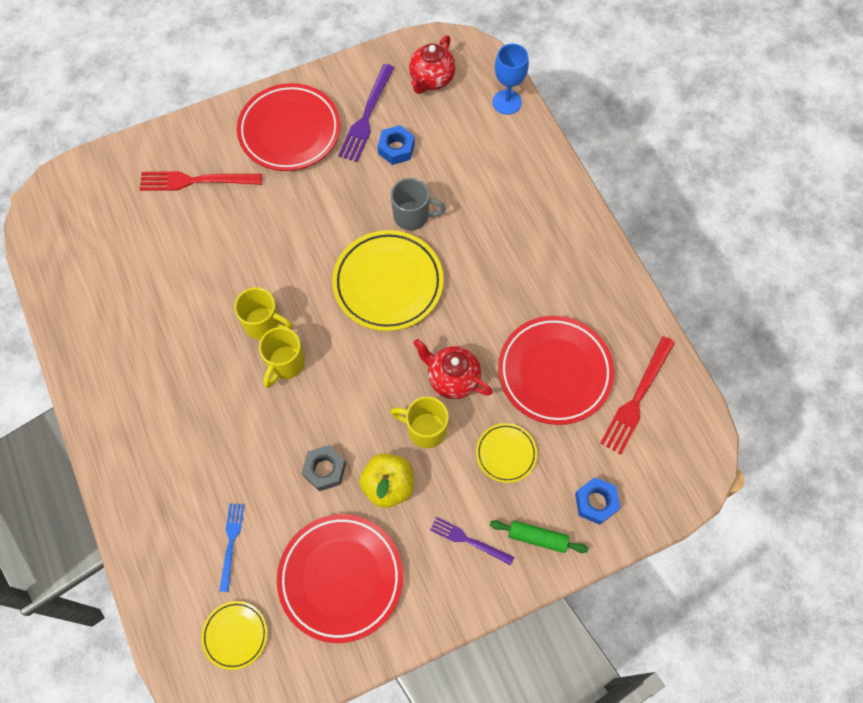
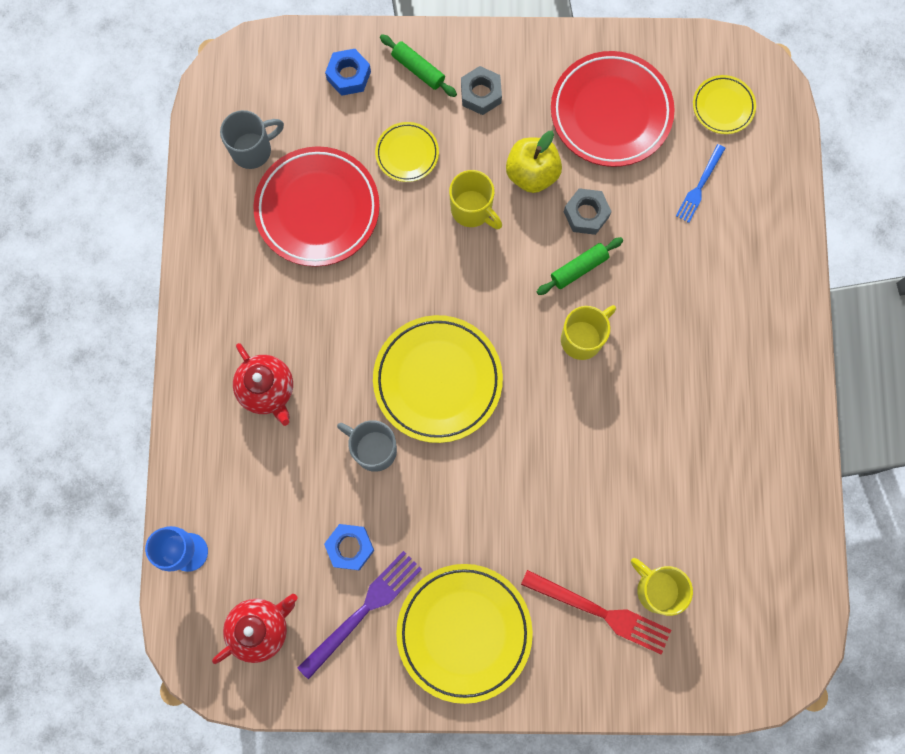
camera: 155 degrees left, 10 degrees up
yellow mug [234,287,293,340] -> yellow mug moved to [631,558,693,616]
red plate [237,83,340,171] -> yellow plate [396,564,533,704]
red teapot [413,339,492,399] -> red teapot moved to [233,343,293,426]
purple fork [430,517,514,565] -> grey nut [461,66,502,115]
red fork [600,336,675,455] -> grey mug [220,110,284,169]
none -> green rolling pin [537,237,623,295]

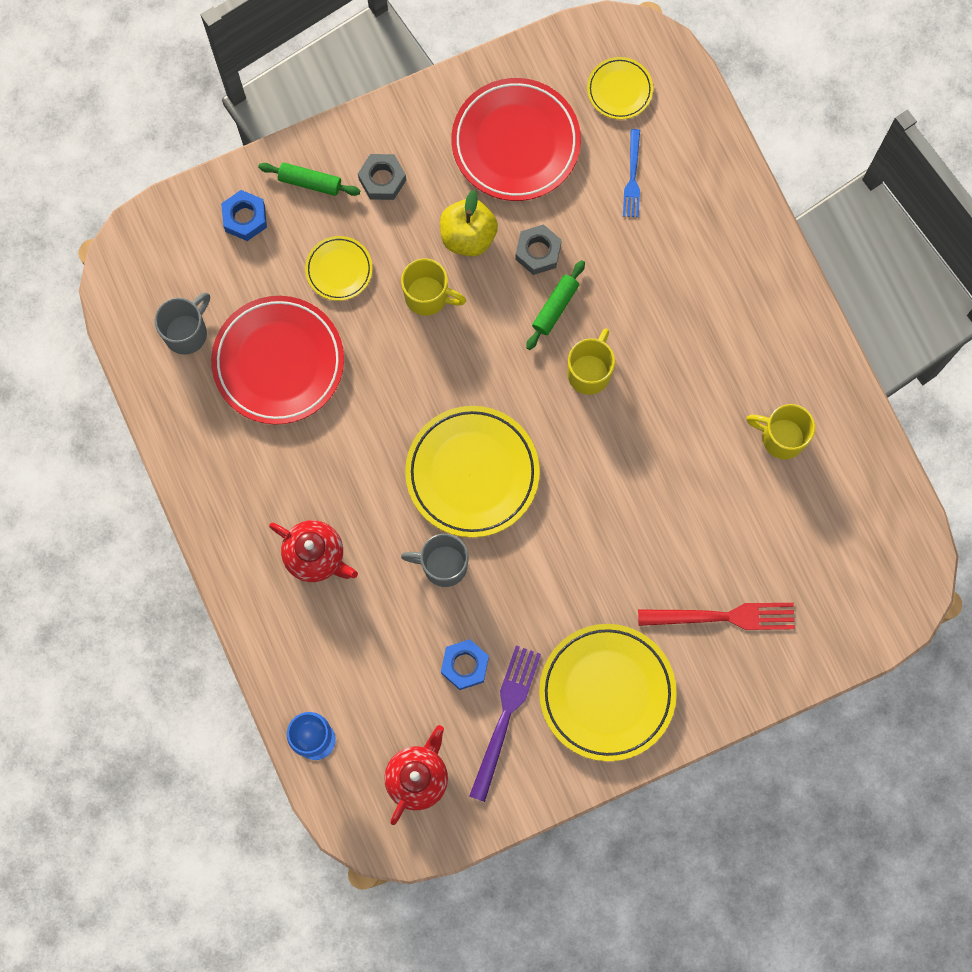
camera: 25 degrees left, 0 degrees up
yellow mug [631,558,693,616] -> yellow mug moved to [746,404,815,459]

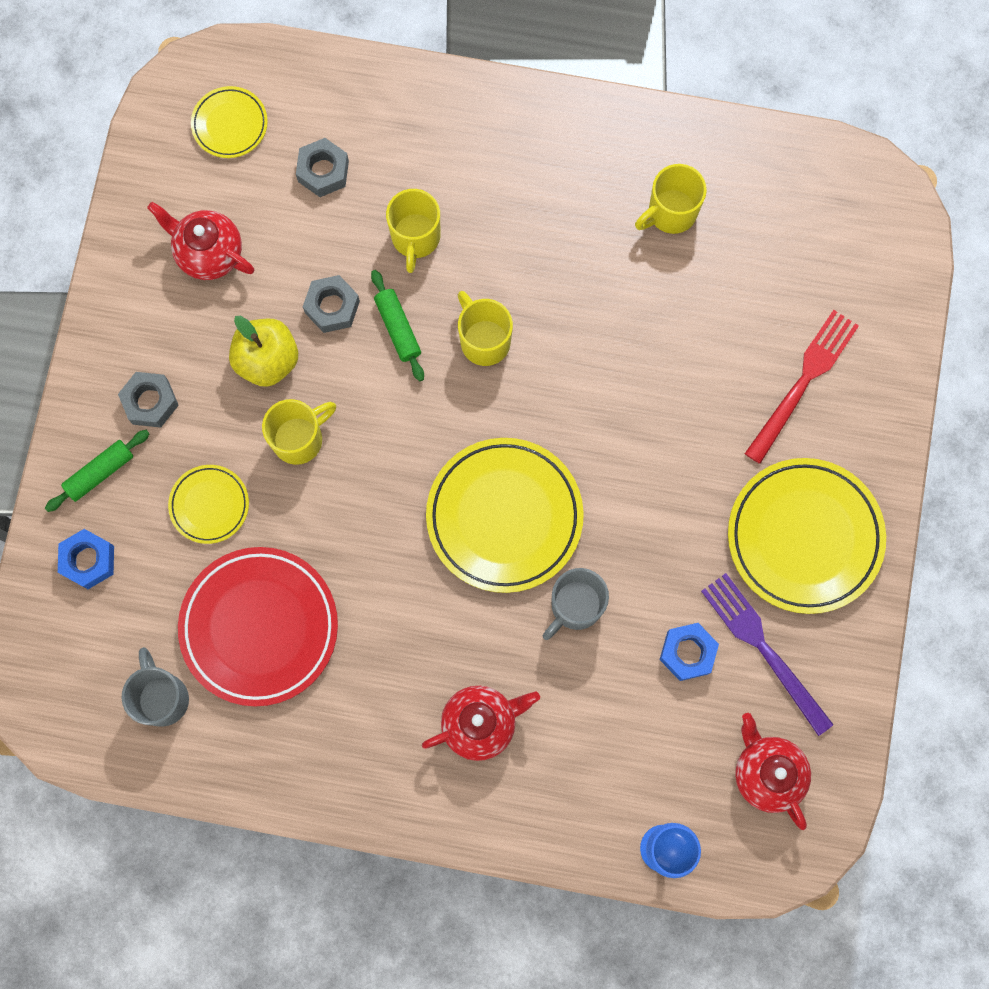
camera: 55 degrees left, 0 degrees up
red plate [451,78,581,201] -> red teapot [147,202,254,280]
blue fork [623,129,640,217] -> grey nut [296,138,349,197]
none -> yellow mug [386,189,440,273]

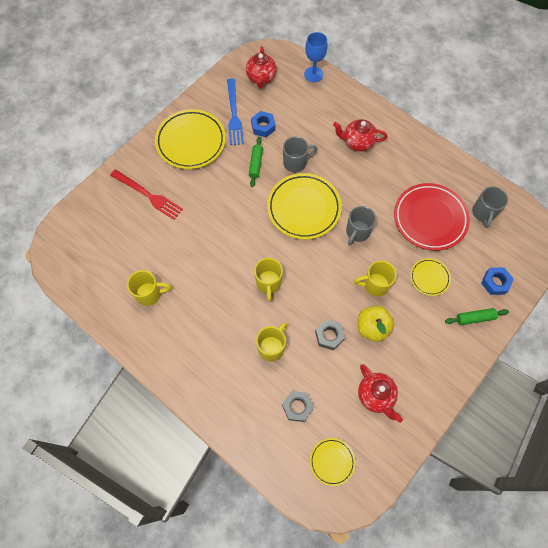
camera: 150 degrees left, 10 degrees down
grey nut [118,372,179,428] -> none
green rolling pin [371,270,424,381] -> green rolling pin moved to [249,137,263,187]
purple fork [701,573,834,736] -> blue fork [227,79,244,145]
red fork [745,310,859,464] -> red fork turned 120 degrees counterclockwise [110,169,183,220]
none -> grey mug [346,206,376,246]

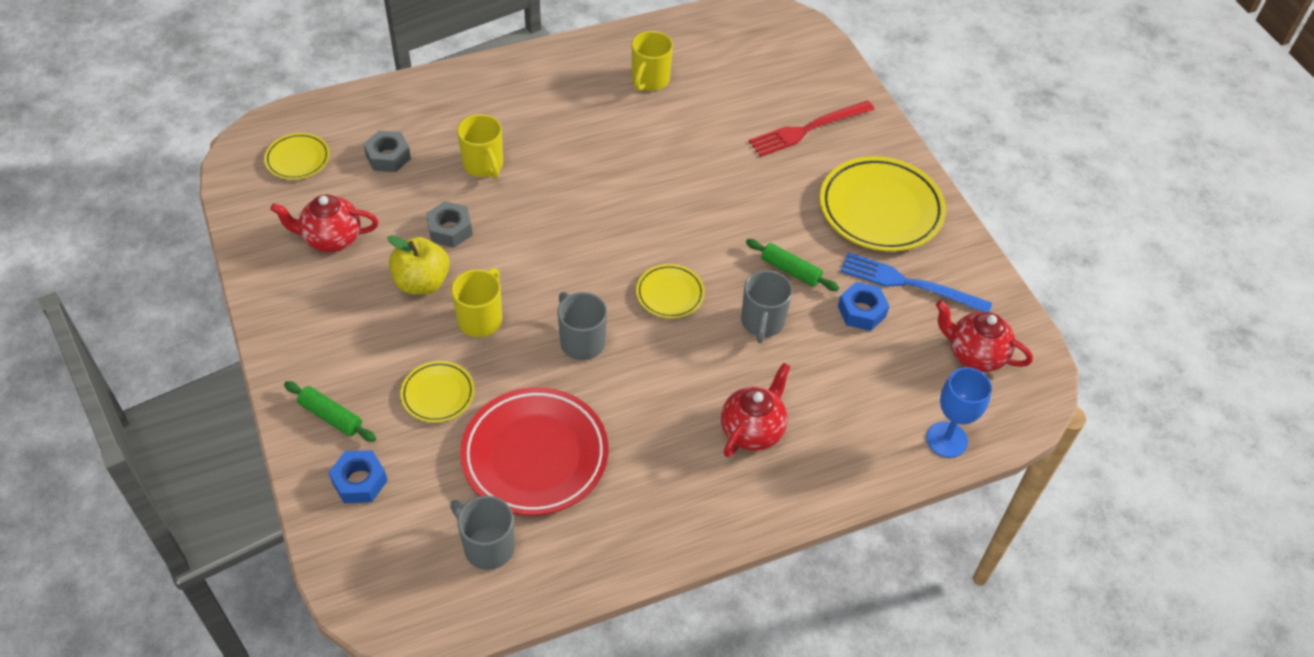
camera: 115 degrees right, 15 degrees down
yellow mug [254,258,283,302] -> none
yellow plate [267,173,342,240] -> yellow plate [636,264,705,319], size x0.51
green rolling pin [445,308,509,325] -> green rolling pin turned 75 degrees counterclockwise [284,381,376,442]

